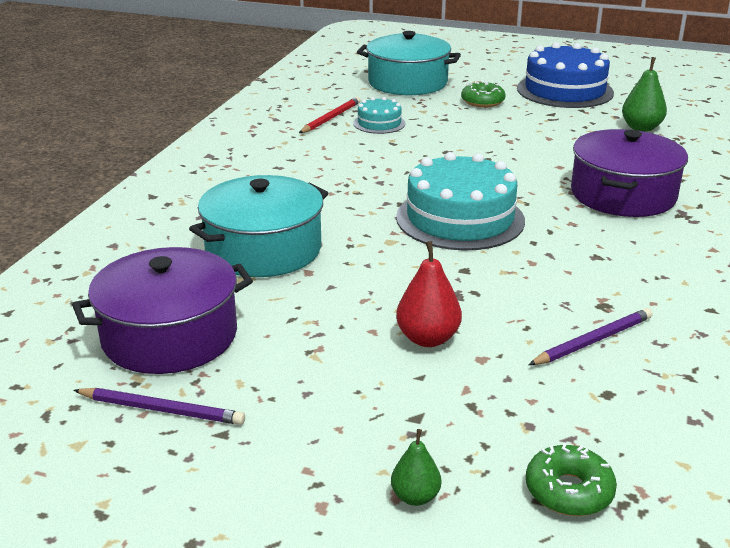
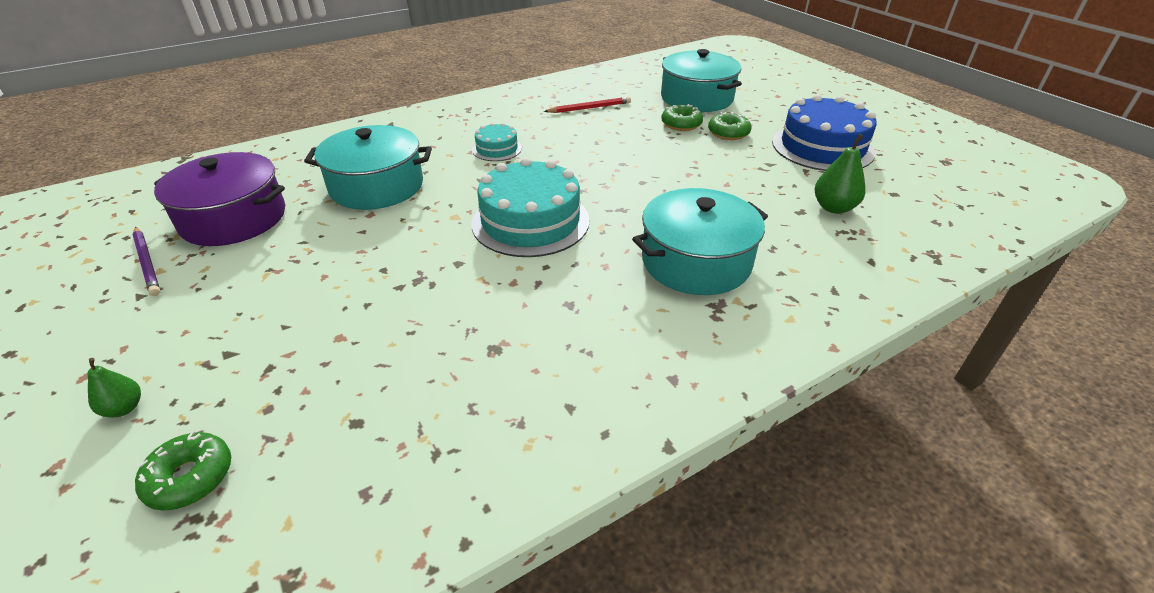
camera: 40 degrees right, 10 degrees up
turquoise cake [353,97,406,134] -> turquoise cake moved to [472,123,522,161]
red pear [396,241,462,347] -> none
purple pencil [528,308,652,365] -> none
purple pot [571,129,688,217] -> turquoise pot [632,188,768,295]
none -> green donut [661,104,703,131]

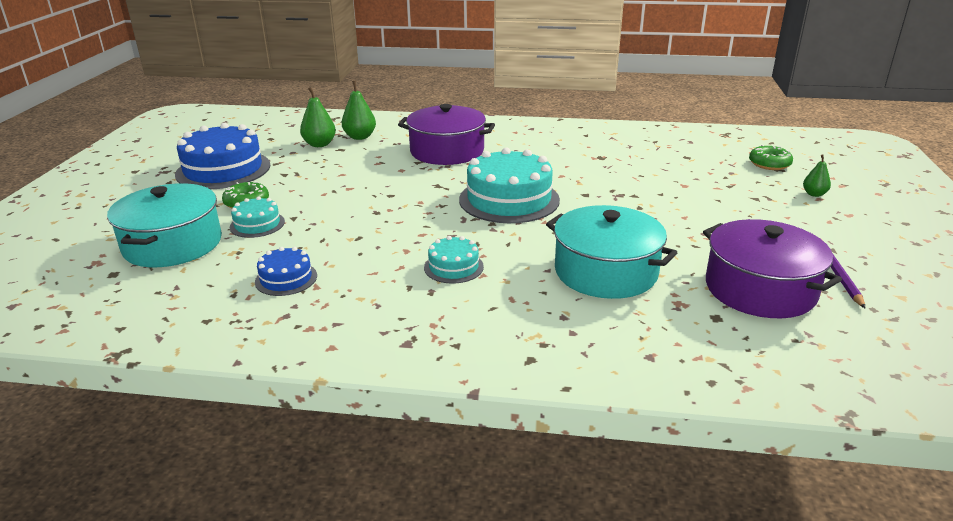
camera: 140 degrees left, 10 degrees down
red pencil [544,97,631,113] -> blue cake [255,247,317,296]
turquoise pot [632,188,768,295] -> purple pot [398,104,495,165]
green donut [661,104,703,131] -> turquoise cake [230,196,285,238]
none -> green pear [342,81,376,140]

